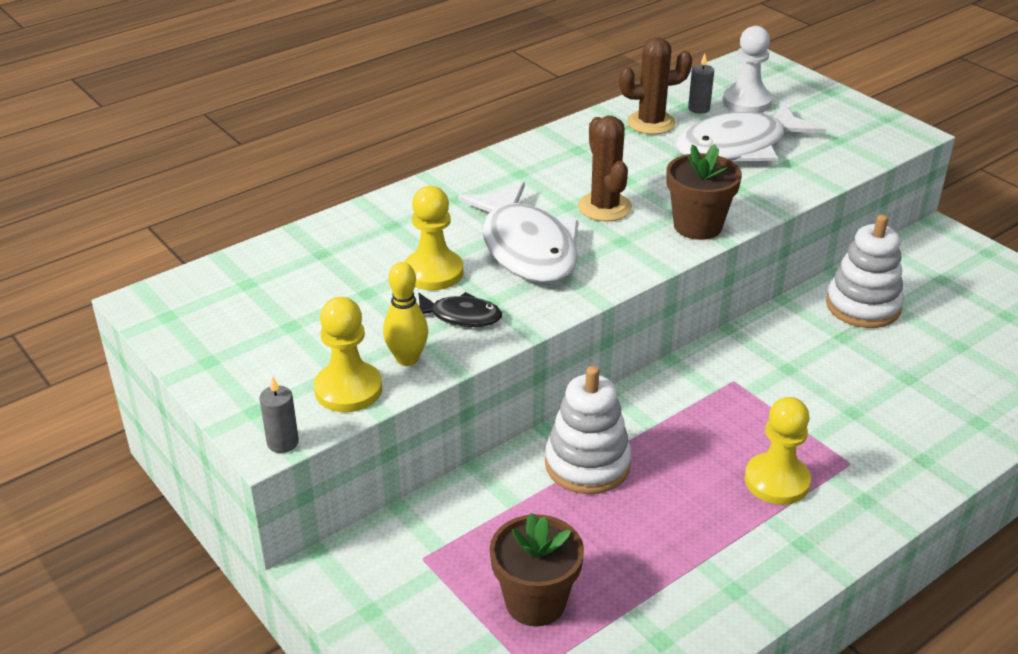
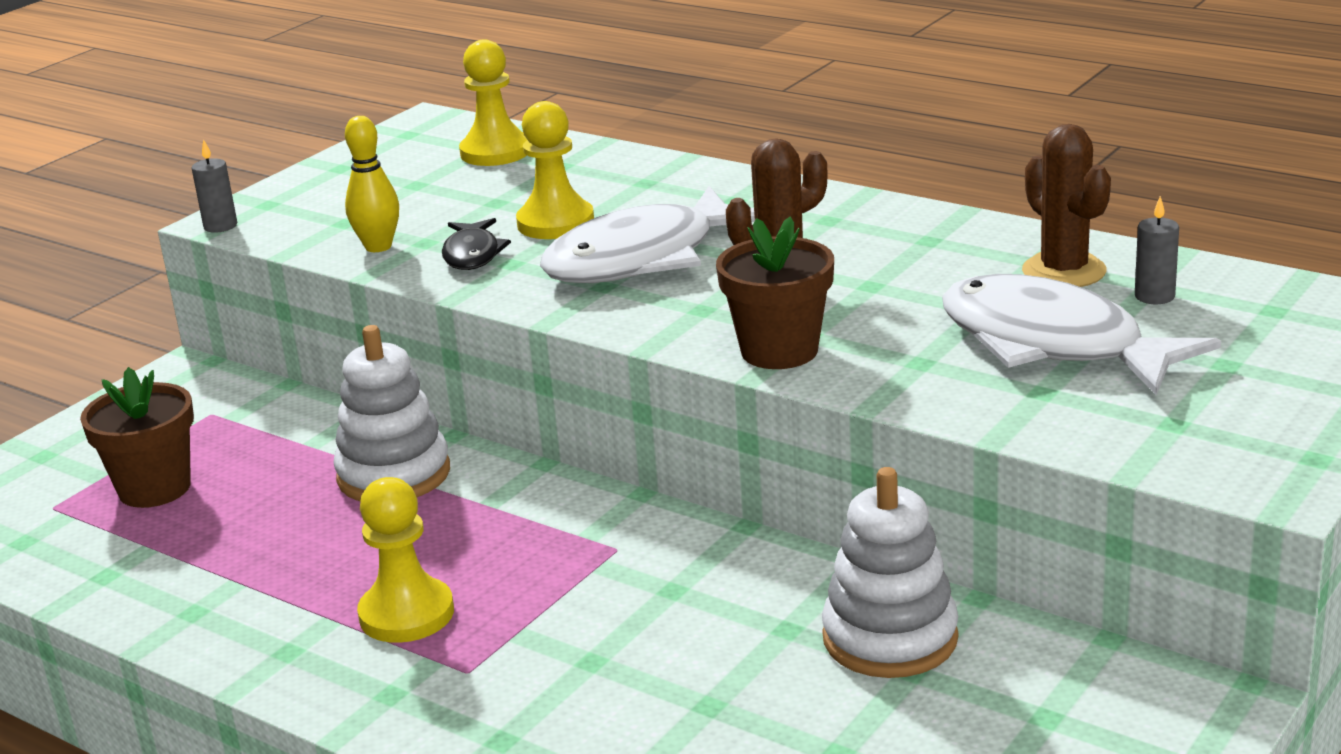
camera: 75 degrees right, 10 degrees down
yellow pawn [314,297,382,412] -> yellow pawn moved to [459,40,527,166]
white pawn [722,26,772,113] -> none

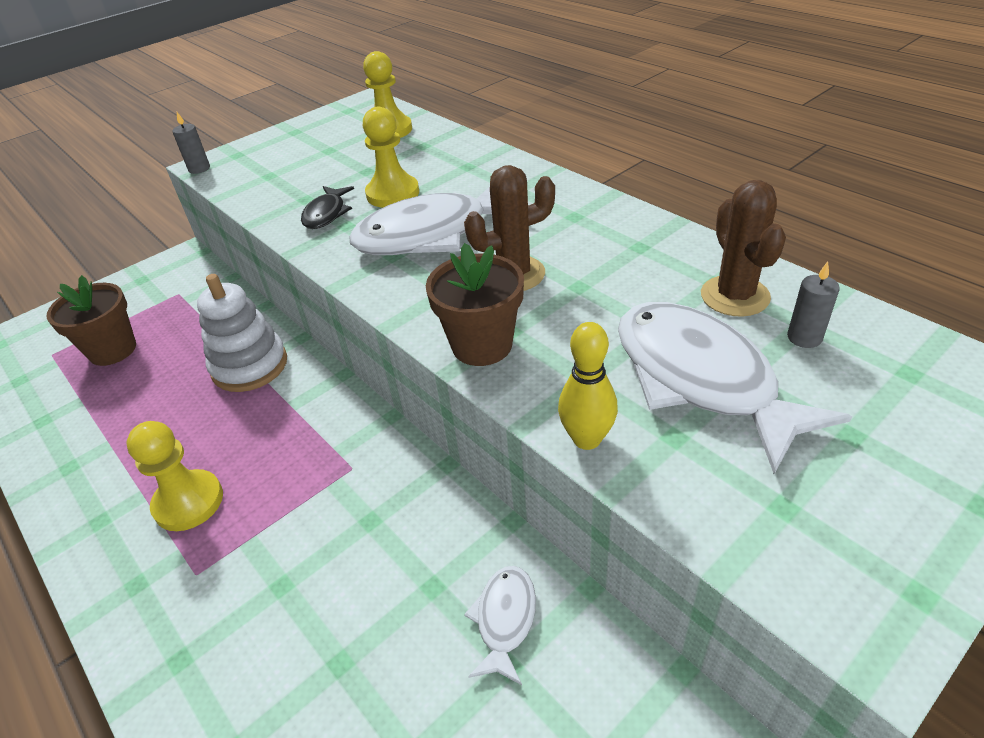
camera: 15 degrees right, 15 degrees up
yellow bowling pin [345,116,399,252] -> yellow bowling pin moved to [558,322,618,450]
white stacking toy [822,467,958,678] -> white fish [464,566,536,685]

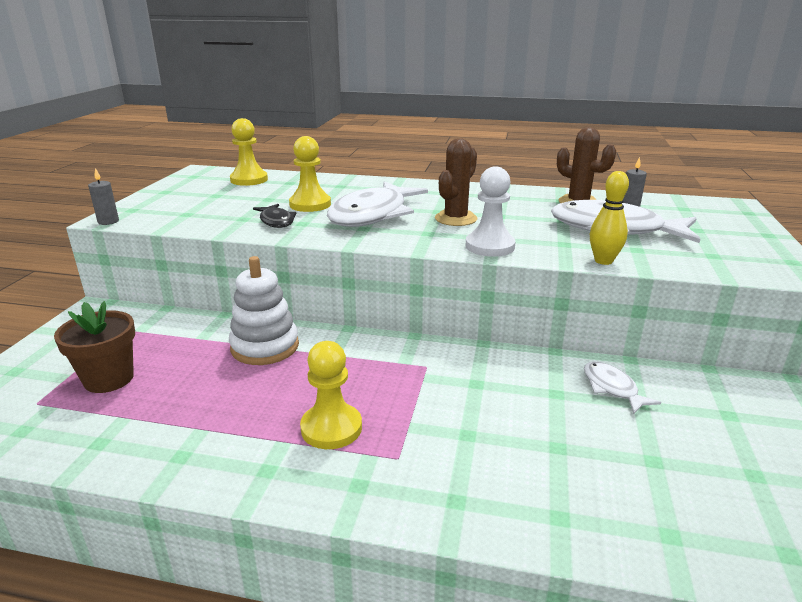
camera: 40 degrees left, 15 degrees down
brown flower pot [426,243,524,366] -> white pawn [466,166,516,257]

